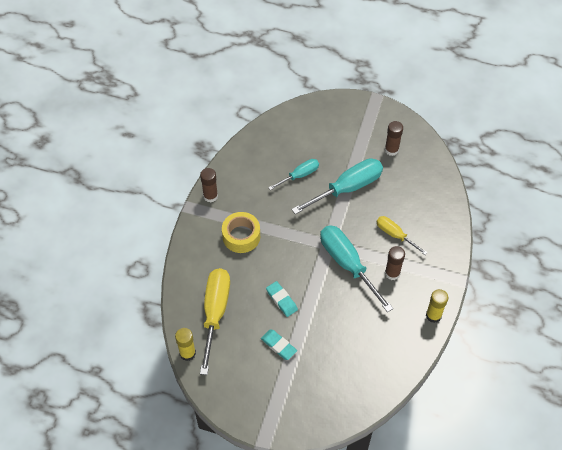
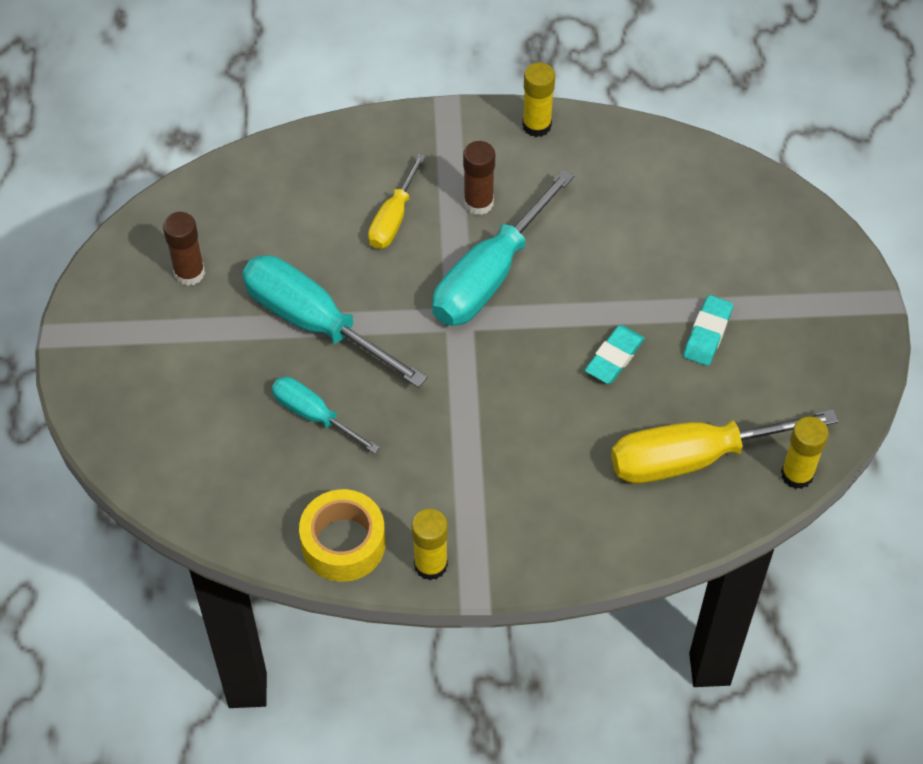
camera: 110 degrees left, 0 degrees up
brown glue stick [200,168,218,203] -> yellow glue stick [412,509,448,580]
yellow tape [222,212,260,253] -> yellow tape moved to [299,489,386,582]

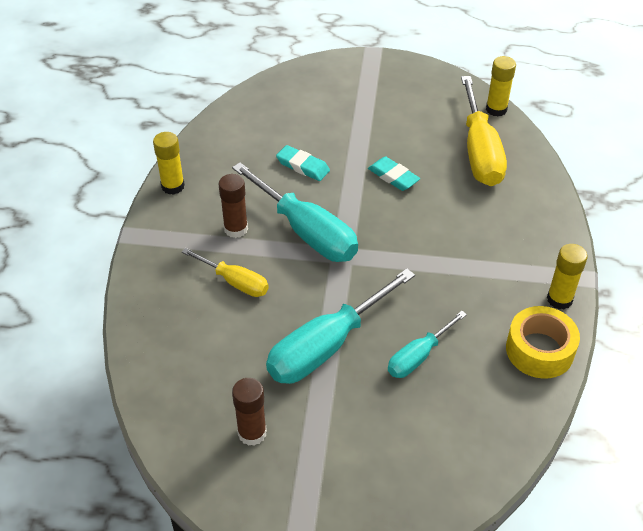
camera: 80 degrees left, 10 degrees down
turquoise eraser [683,295,733,366] -> turquoise eraser moved to [276,145,330,181]

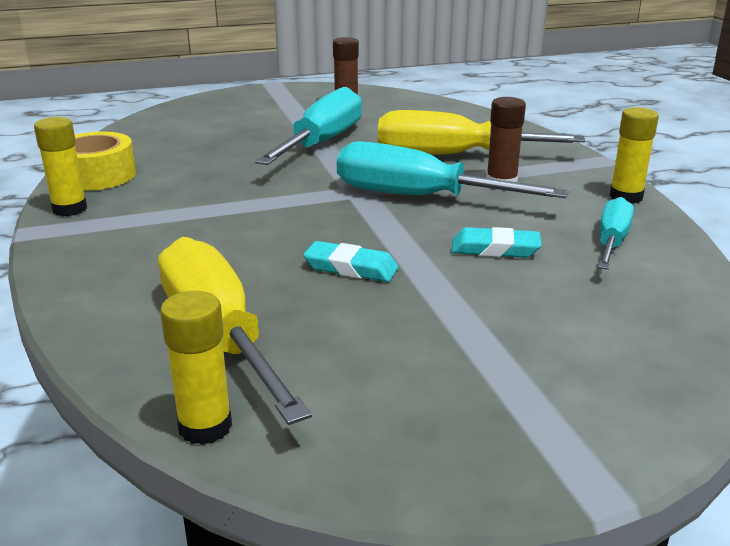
camera: 155 degrees right, 20 degrees down
yellow screwdriver [182,248,269,297] -> yellow screwdriver [378,110,585,154], size x1.77
turquoise screwdriver [388,311,467,378] -> turquoise screwdriver moved to [598,197,634,270]

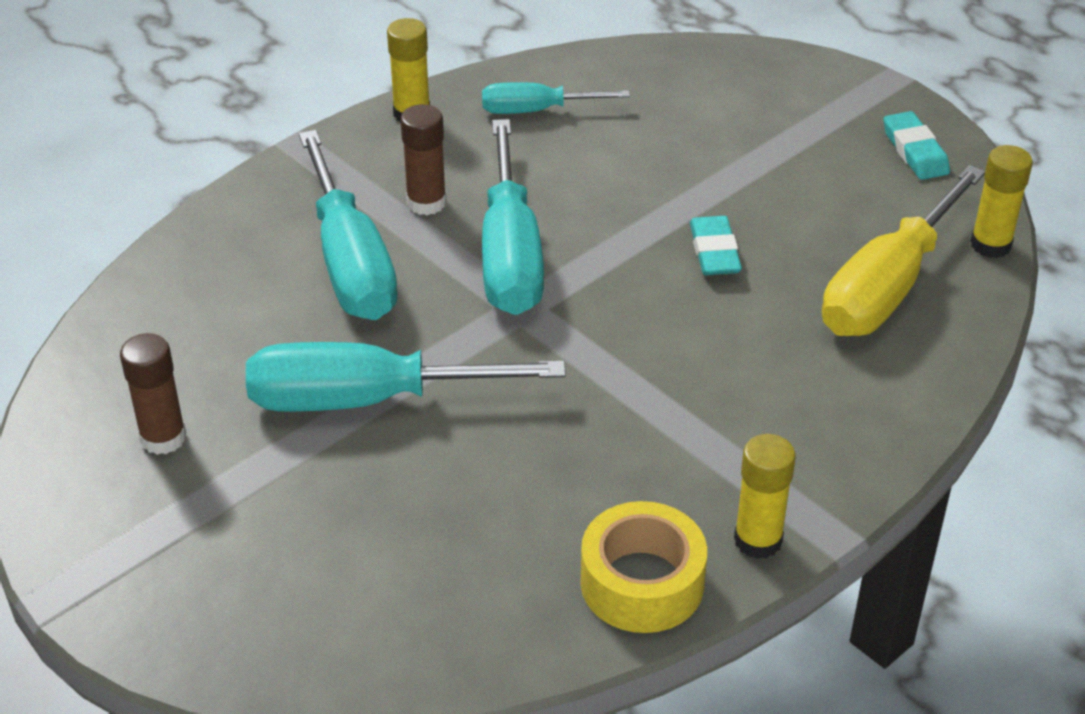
camera: 115 degrees left, 15 degrees up
yellow screwdriver [378,110,585,154] -> turquoise screwdriver [299,130,398,320]
turquoise eraser [452,227,542,258] -> turquoise eraser moved to [883,111,950,180]

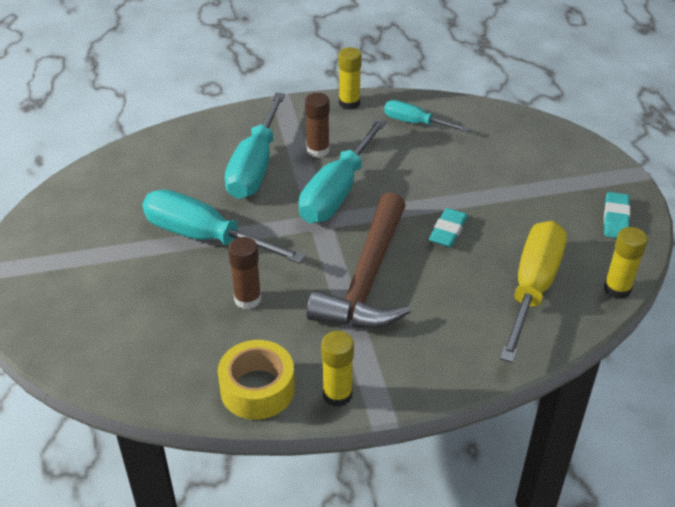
camera: 30 degrees right, 0 degrees up
brown glue stick [120,333,186,455] -> brown glue stick moved to [228,237,261,309]
yellow screwdriver [822,165,985,336] -> yellow screwdriver turned 135 degrees clockwise [500,221,567,363]
none -> brown hammer [307,192,411,329]

